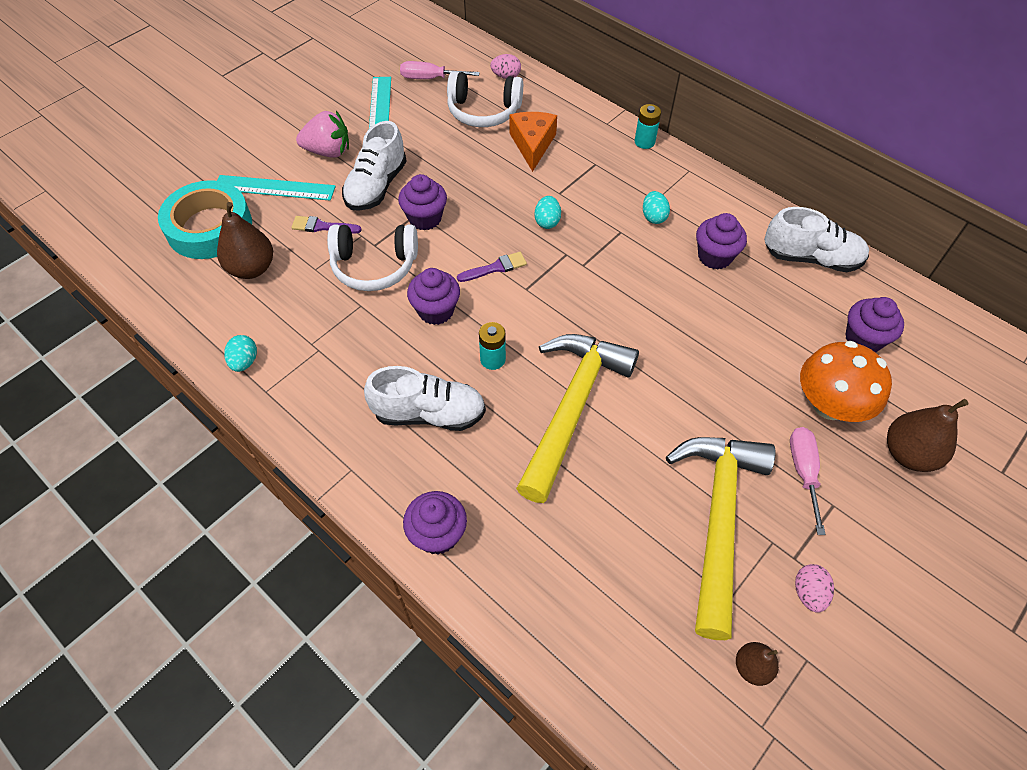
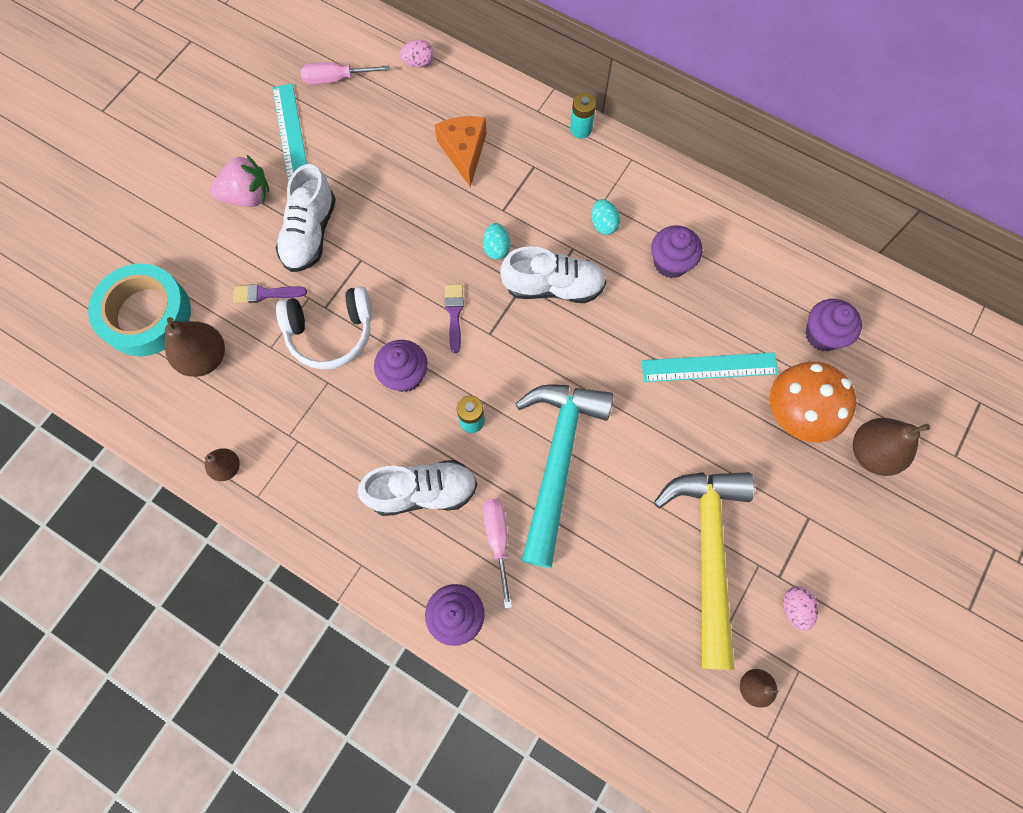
camera: 10 degrees left, 15 degrees up
turquoise ruler [217,175,336,201] -> turquoise ruler moved to [641,353,779,382]
turquoise egg [224,335,257,372] -> brown pear [205,448,240,481]
purple cupcake [398,174,447,230] -> none
white headphones [447,71,523,127] -> none
purple brush [457,252,527,282] -> purple brush turned 60 degrees counterclockwise [445,284,464,353]
yellow hammer [516,334,639,503] -> turquoise hammer [515,384,614,568]
white shoe [764,207,869,272] -> white shoe moved to [500,246,606,303]
pink screwdriver [790,427,826,535] -> pink screwdriver moved to [483,499,512,609]

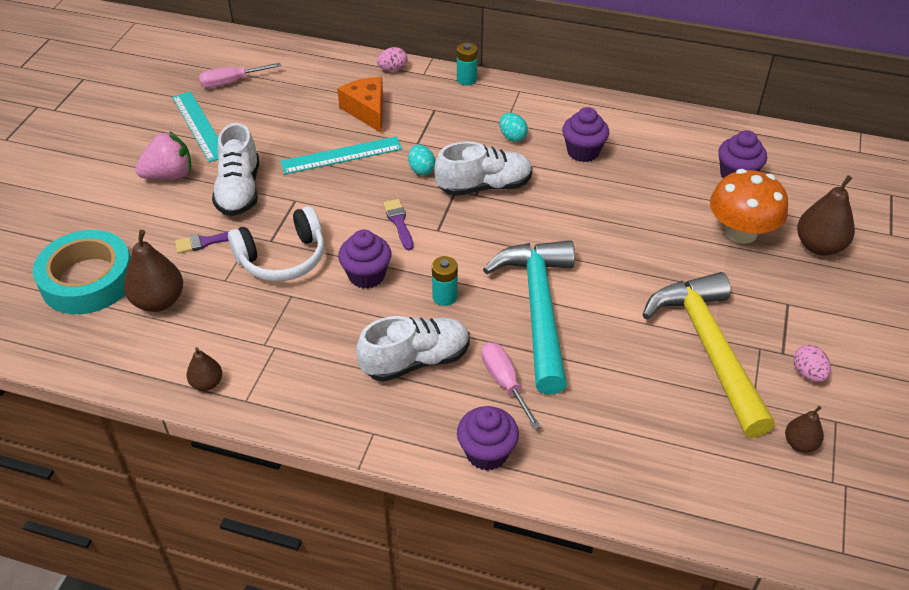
camera: 15 degrees left, 25 degrees down
pink egg [400,40,434,68] -> pink egg moved to [377,47,408,72]
turquoise ruler [641,353,779,382] -> turquoise ruler moved to [280,136,402,174]

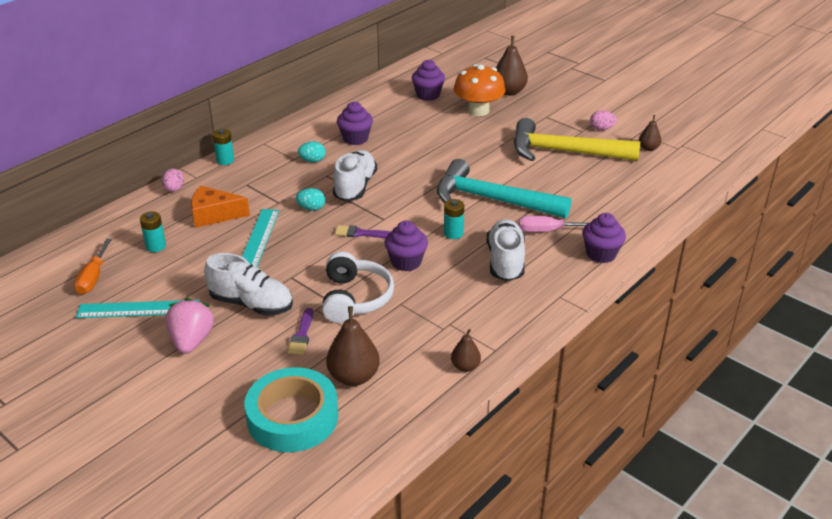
camera: 65 degrees left, 10 degrees down
pink screwdriver [199,63,281,88] -> orange screwdriver [74,239,112,294]
none -> turquoise battery [140,211,166,252]

